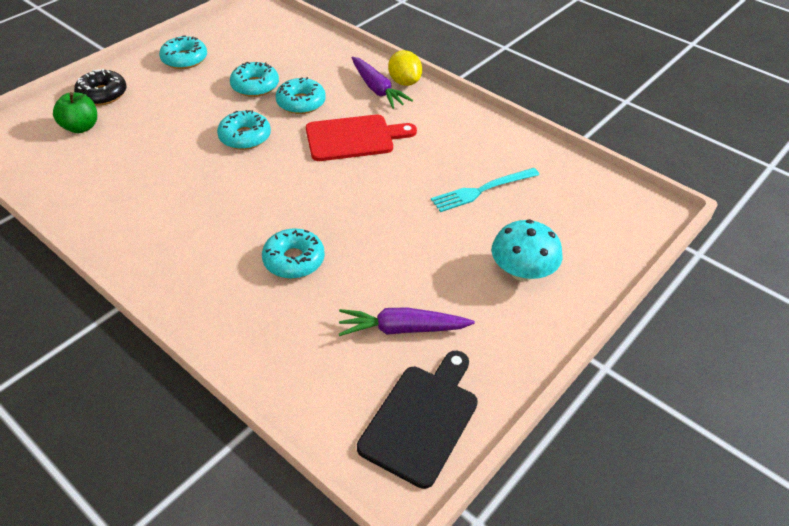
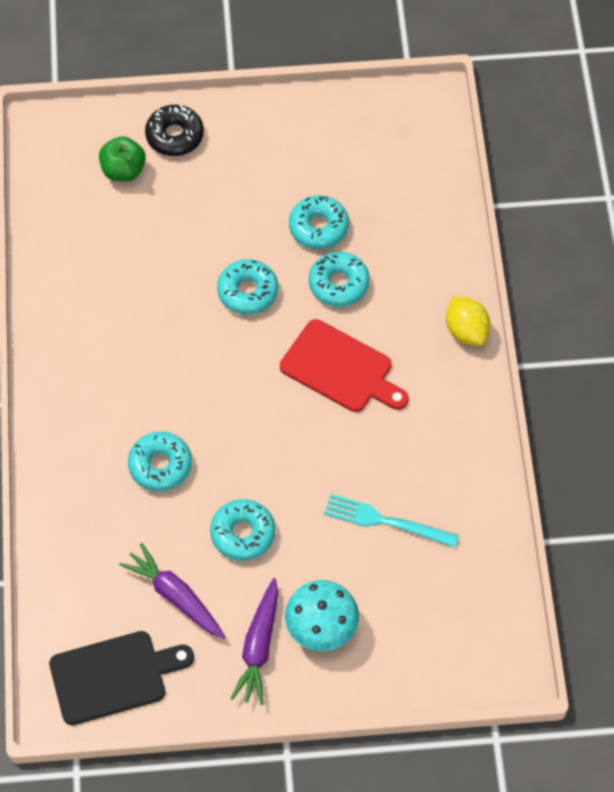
camera: 45 degrees right, 15 degrees up
turquoise donut [159,35,207,69] -> turquoise donut moved to [210,499,275,561]
purple carrot [351,57,413,109] -> purple carrot moved to [230,578,278,705]
yellow lemon [388,50,422,86] -> yellow lemon turned 45 degrees counterclockwise [446,297,490,346]

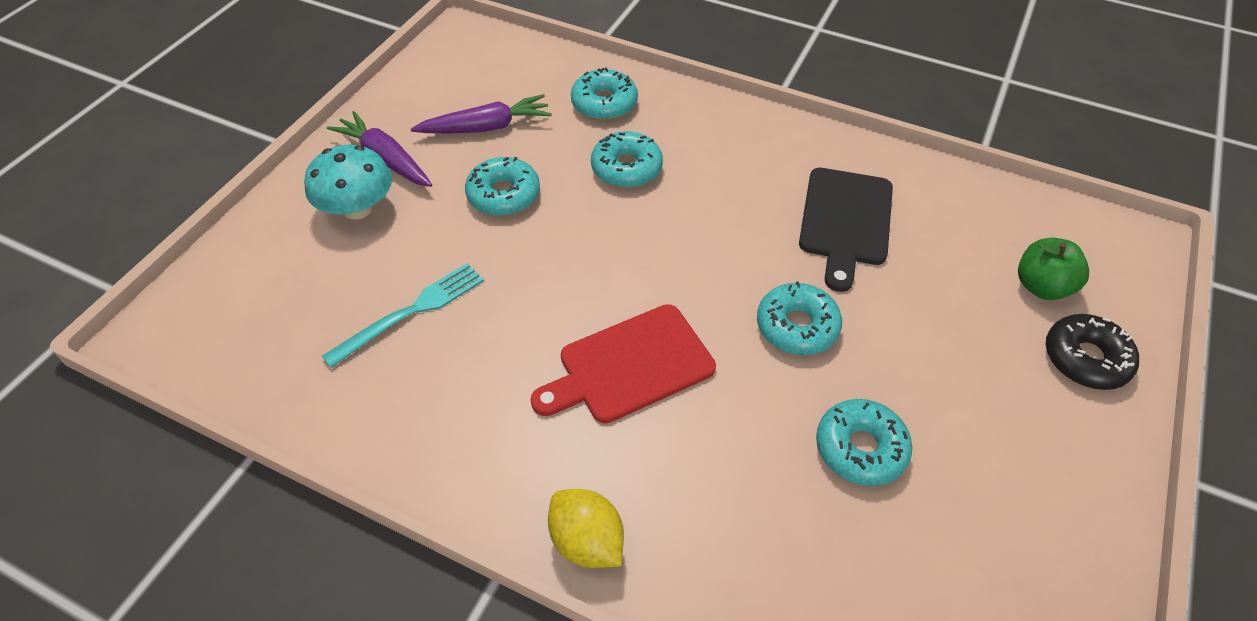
camera: 120 degrees right, 10 degrees down
black cutting board [49,631,194,725] -> black cutting board moved to [799,168,893,292]
turquoise donut [309,252,370,307] -> turquoise donut moved to [571,67,638,120]
yellow lemon [446,297,490,346] -> yellow lemon turned 45 degrees clockwise [548,489,624,568]

